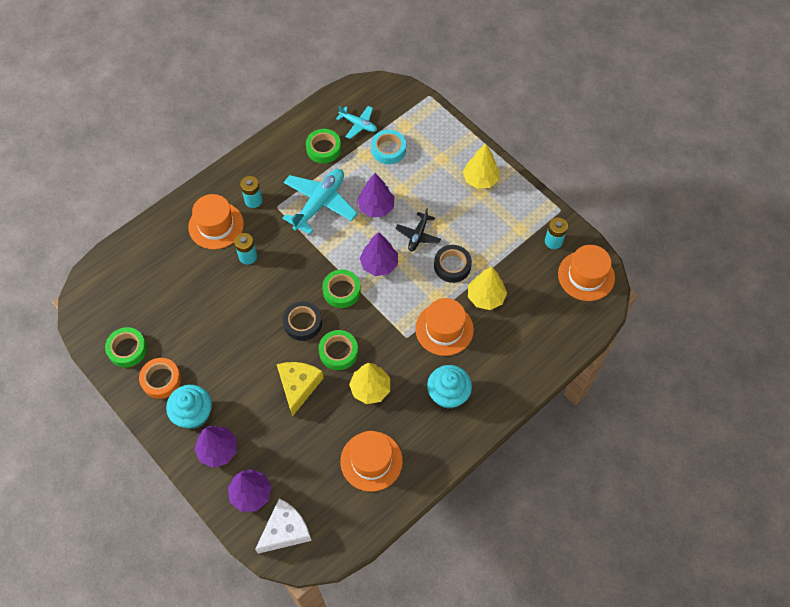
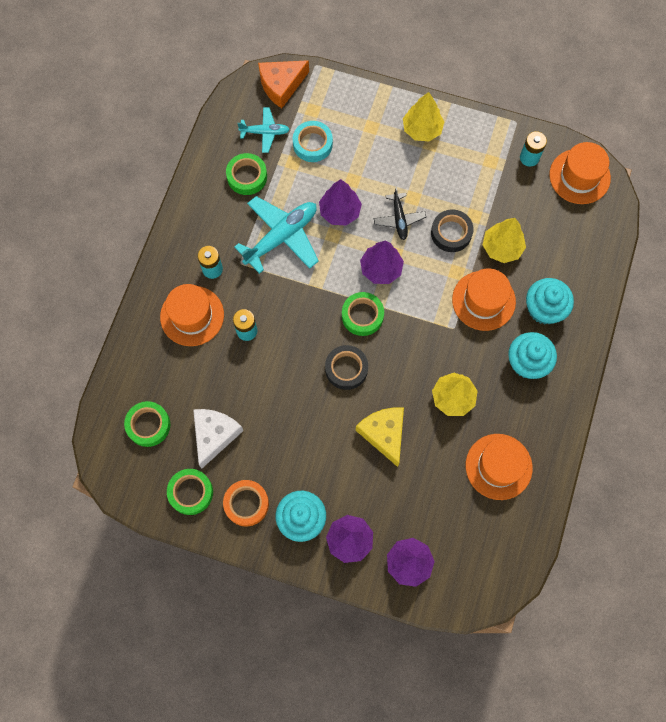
camera: 30 degrees left, 10 degrees up
white cheese [255,498,312,554] -> white cheese moved to [193,409,243,469]
turquoise plane [282,169,357,234] -> turquoise plane turned 45 degrees clockwise [234,196,318,274]
green tape [319,330,358,370] -> green tape moved to [124,401,170,447]
none -> orange cheese [258,60,309,108]
none -> turquoise cupcake [526,278,574,324]

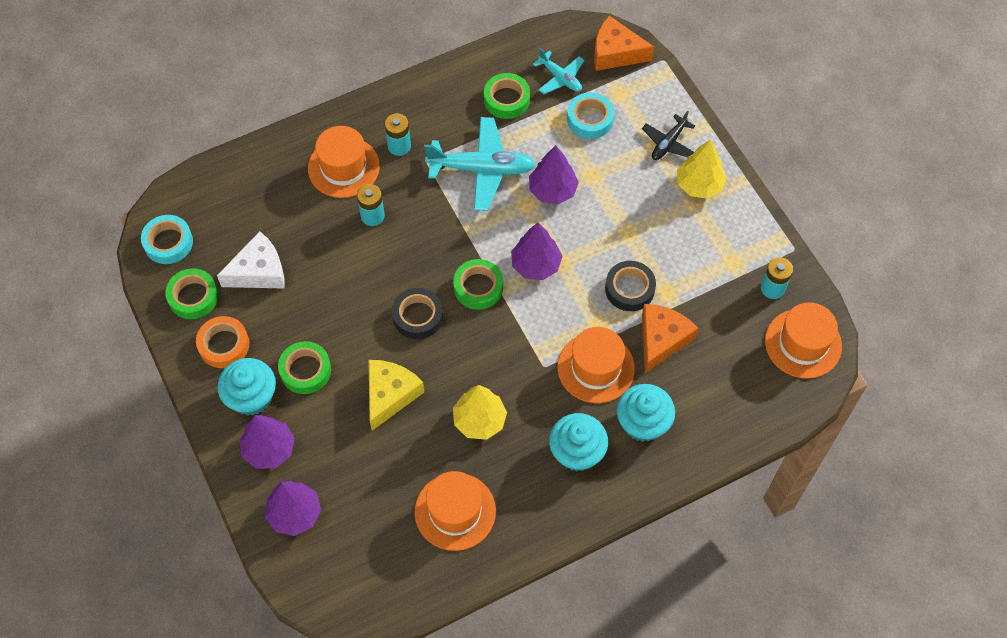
camera: 45 degrees right, 10 degrees down
green tape [124,401,170,447] -> green tape moved to [278,341,331,394]
black plane [374,187,426,240] -> black plane moved to [642,111,695,160]
yellow tree [483,218,526,263] -> orange cheese [642,304,698,373]
none -> turquoise tape [141,215,193,264]

